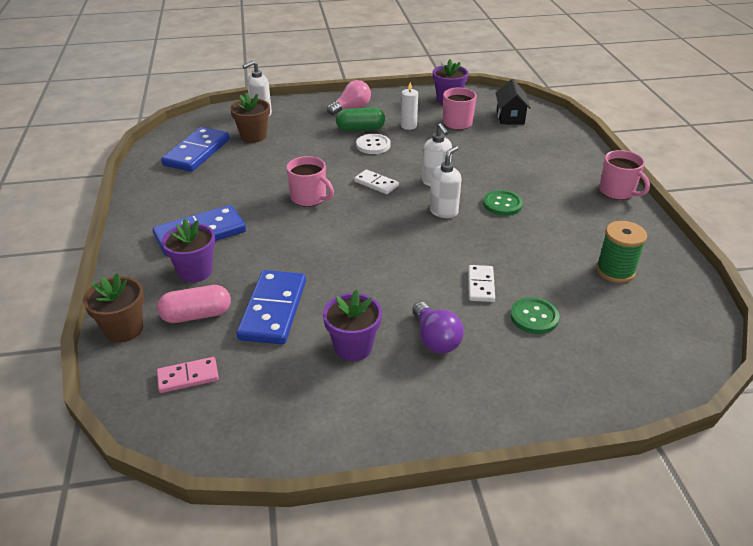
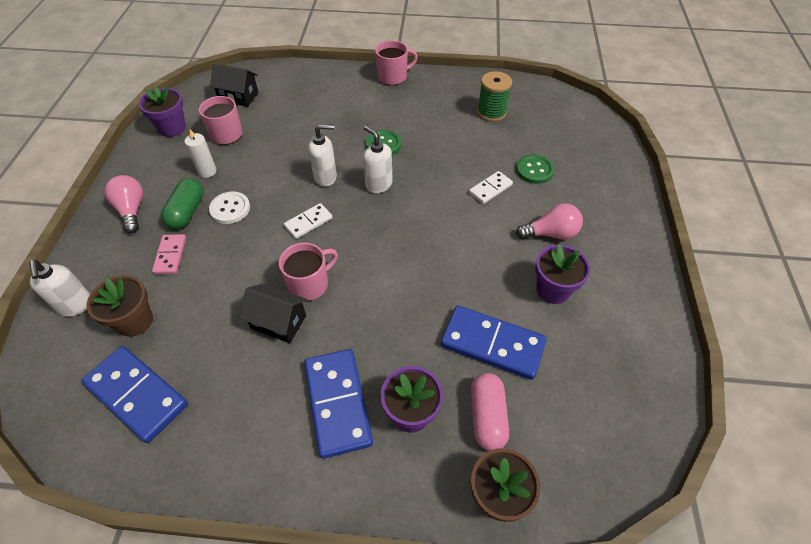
camera: 75 degrees left, 15 degrees up
pink domino [157,357,219,393] -> pink domino moved to [152,234,186,274]
purple light bulb [412,302,464,354] -> pink light bulb [516,203,583,239]
white domino [468,265,495,302] -> white domino turned 60 degrees counterclockwise [469,171,513,204]
none -> black house [239,284,307,343]

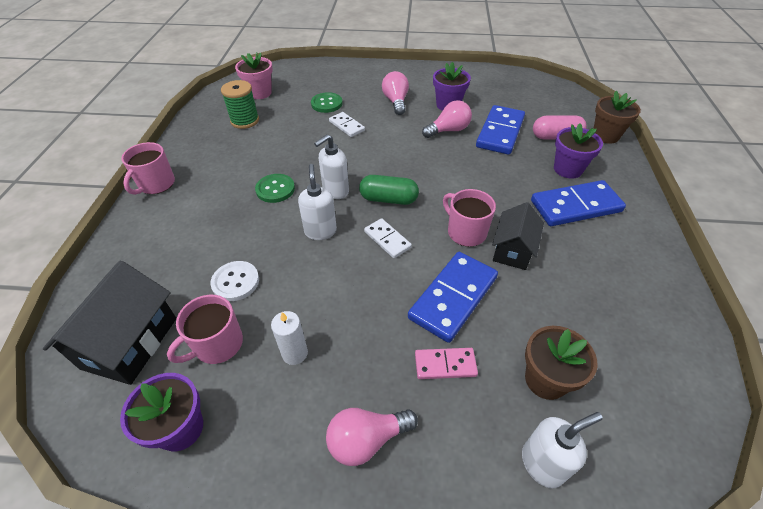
camera: 90 degrees left, 5 degrees down
blue domino [81,346,188,443] -> blue domino moved to [408,252,498,343]
green capsule [161,178,204,229] -> green capsule moved to [359,175,419,205]
white button [209,191,250,224] -> white button moved to [210,261,259,301]
black house [210,63,258,107] -> black house [43,260,176,385], size x1.52
pink mug [375,40,418,85] -> pink mug turned 135 degrees counterclockwise [121,142,175,195]
none -> pink flower pot [235,53,273,99]
none -> pink light bulb [422,100,472,138]

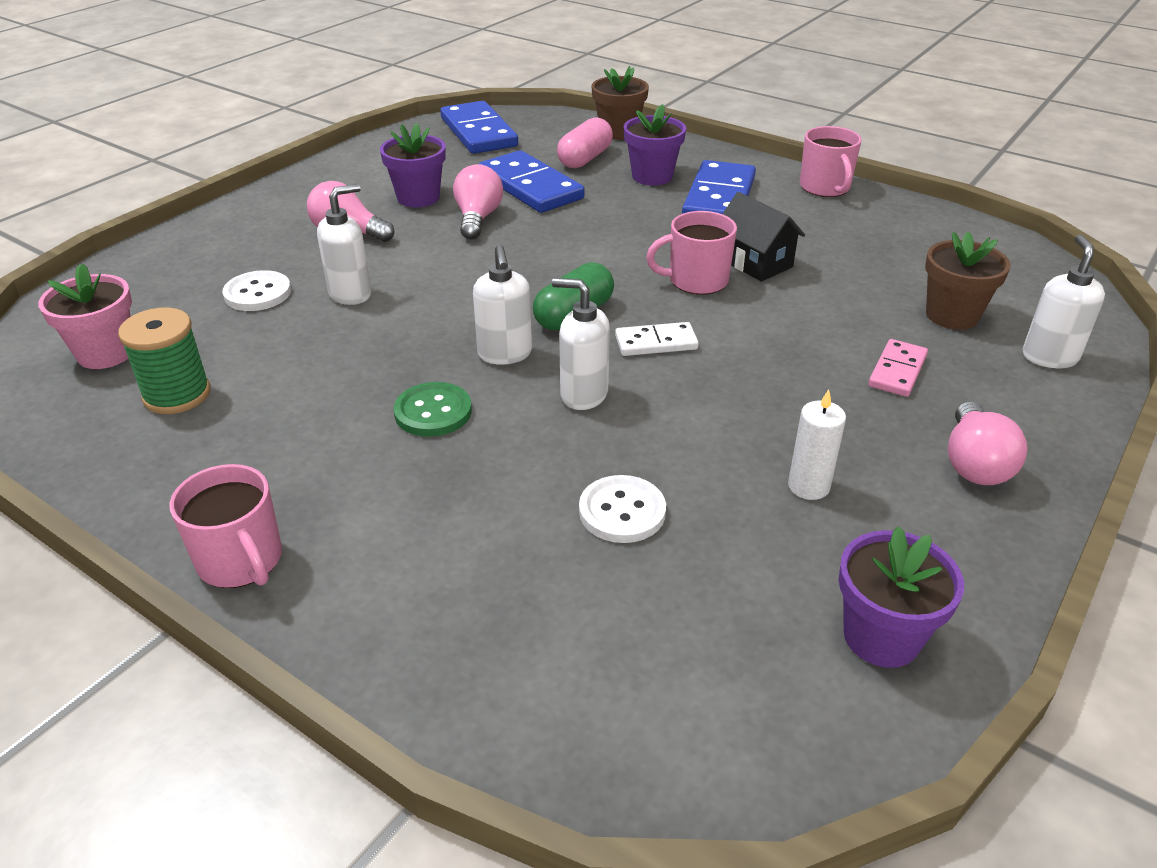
camera: 60 degrees left, 10 degrees down
black house [43,260,176,385] -> none
pink mug [167,295,243,364] -> pink mug moved to [800,126,862,197]
green button [311,92,342,113] -> white button [222,270,291,311]
white domino [329,112,365,137] -> white soap dispenser [317,184,371,305]
blue domino [408,252,498,343] -> blue domino moved to [440,101,518,154]

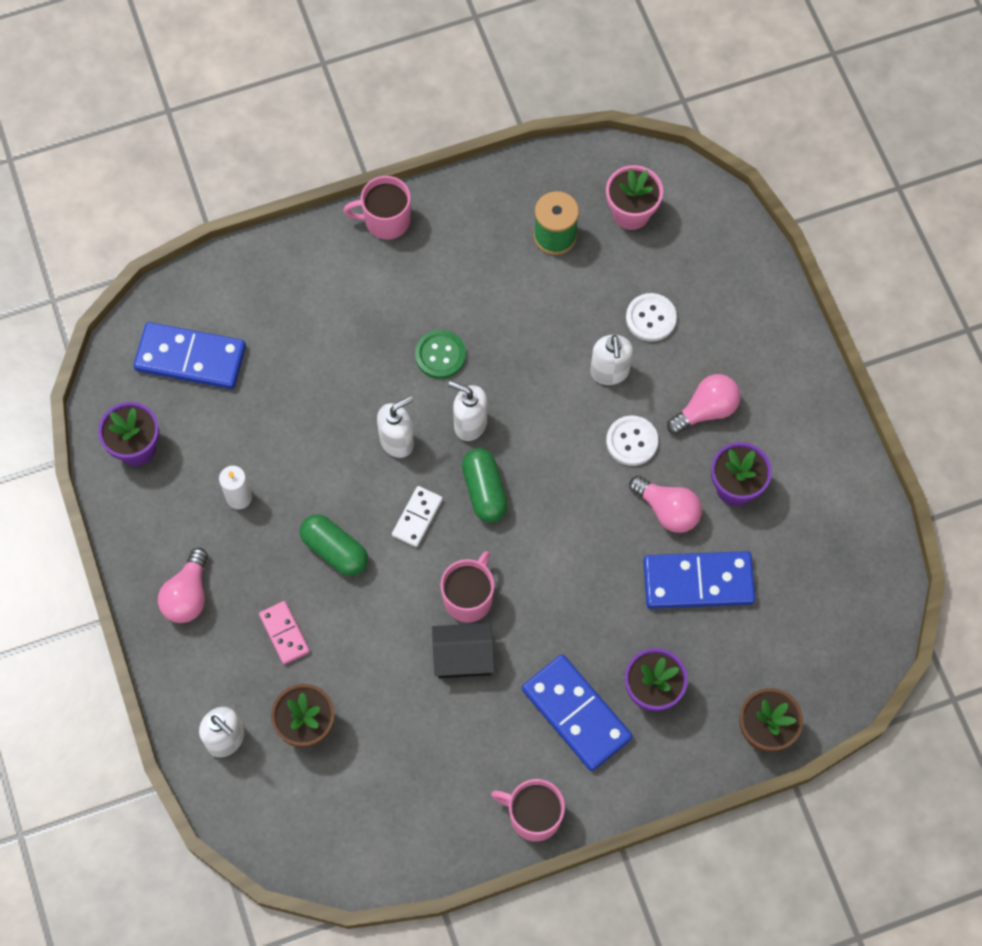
camera: 125 degrees right, 30 degrees up
blue domino [440,101,518,154] -> blue domino moved to [133,322,246,389]
pink capsule [557,117,613,168] -> none
white button [579,475,666,543] -> white button moved to [606,416,658,466]
pink light bulb [948,402,1028,485] -> pink light bulb turned 120 degrees counterclockwise [158,548,208,623]
none -> green capsule [300,514,368,576]

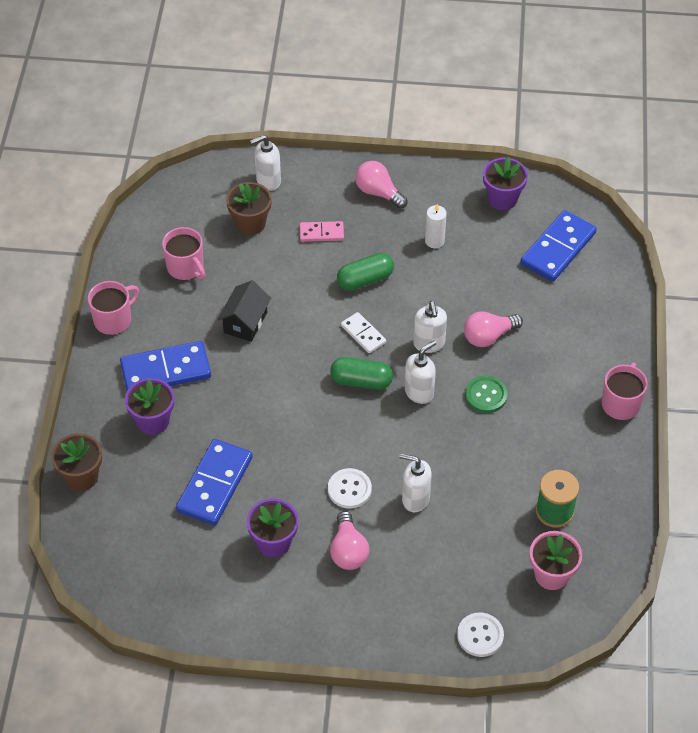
camera: 115 degrees right, 15 degrees down
pink mug [440,551,494,623] -> pink mug moved to [162,227,205,280]
white button [626,293,677,341] -> white button moved to [457,613,504,657]
pink light bulb [629,476,702,533] -> pink light bulb moved to [464,311,523,347]

